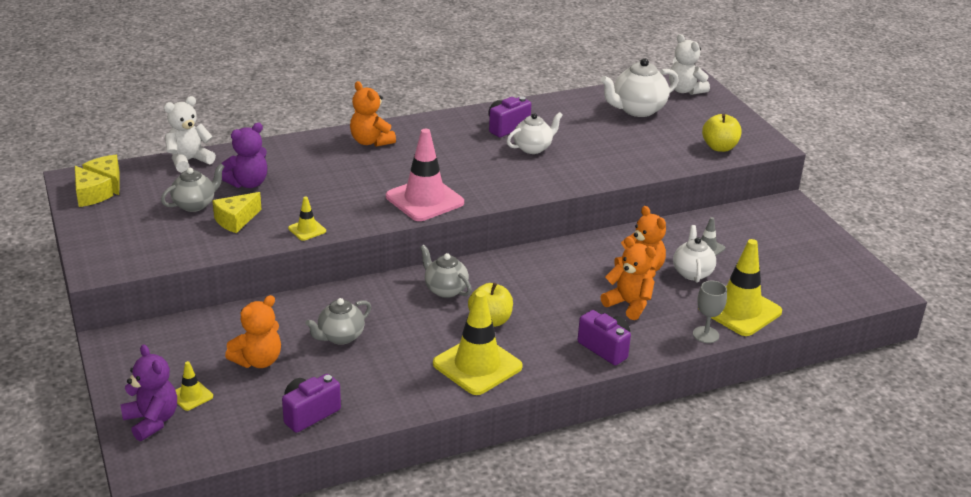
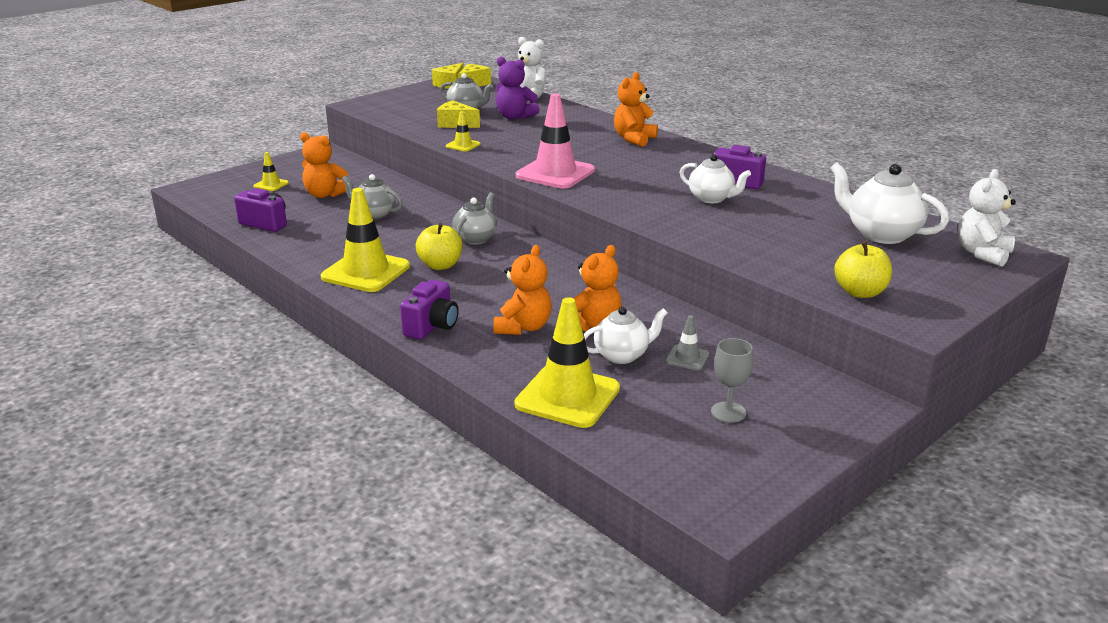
camera: 70 degrees right, 5 degrees down
purple teddy bear [120,344,177,441] -> none
grey goblet [693,281,727,343] -> grey goblet moved to [711,338,753,423]

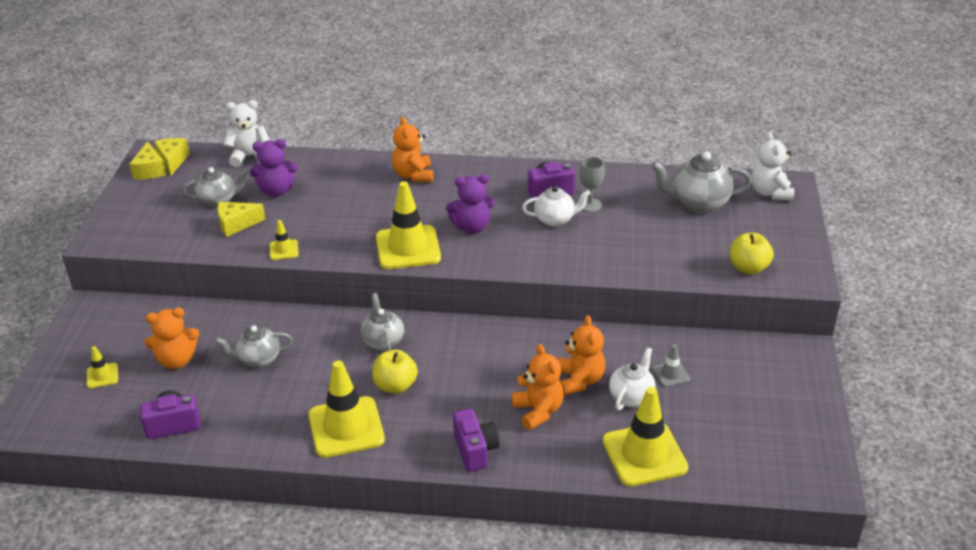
camera: 40 degrees left, 10 degrees up
pink traffic cone [516,94,595,189] -> yellow traffic cone [376,181,441,269]
grey goblet [711,338,753,423] -> grey goblet moved to [580,157,605,212]
white teapot [830,163,949,244] -> grey teapot [651,152,752,213]
none -> purple teddy bear [446,174,495,234]

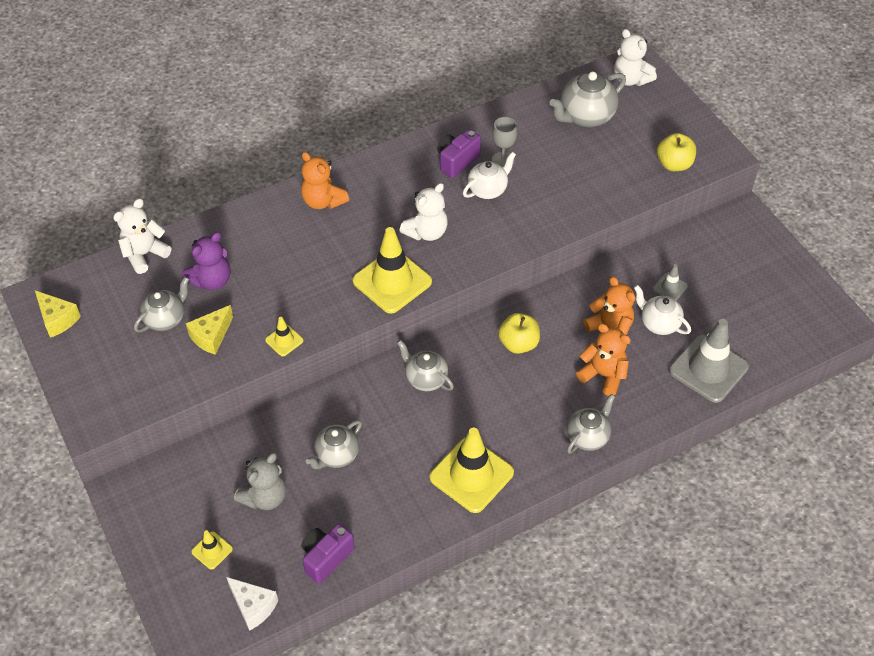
camera: 35 degrees left, 15 degrees up
orange teddy bear [144,308,199,369] -> grey teddy bear [234,453,286,510]
yellow cheese [154,138,190,175] -> none
yellow apple [373,350,418,394] -> yellow apple moved to [498,313,540,354]
purple teddy bear [446,174,495,234] -> white teddy bear [399,183,448,241]
purple camera [453,409,500,472] -> grey teapot [567,394,615,454]
yellow traffic cone [602,387,688,487] -> grey traffic cone [669,319,749,403]
white teapot [609,347,656,410] -> white teapot turned 45 degrees counterclockwise [634,285,691,335]
none -> white cheese [226,577,278,631]

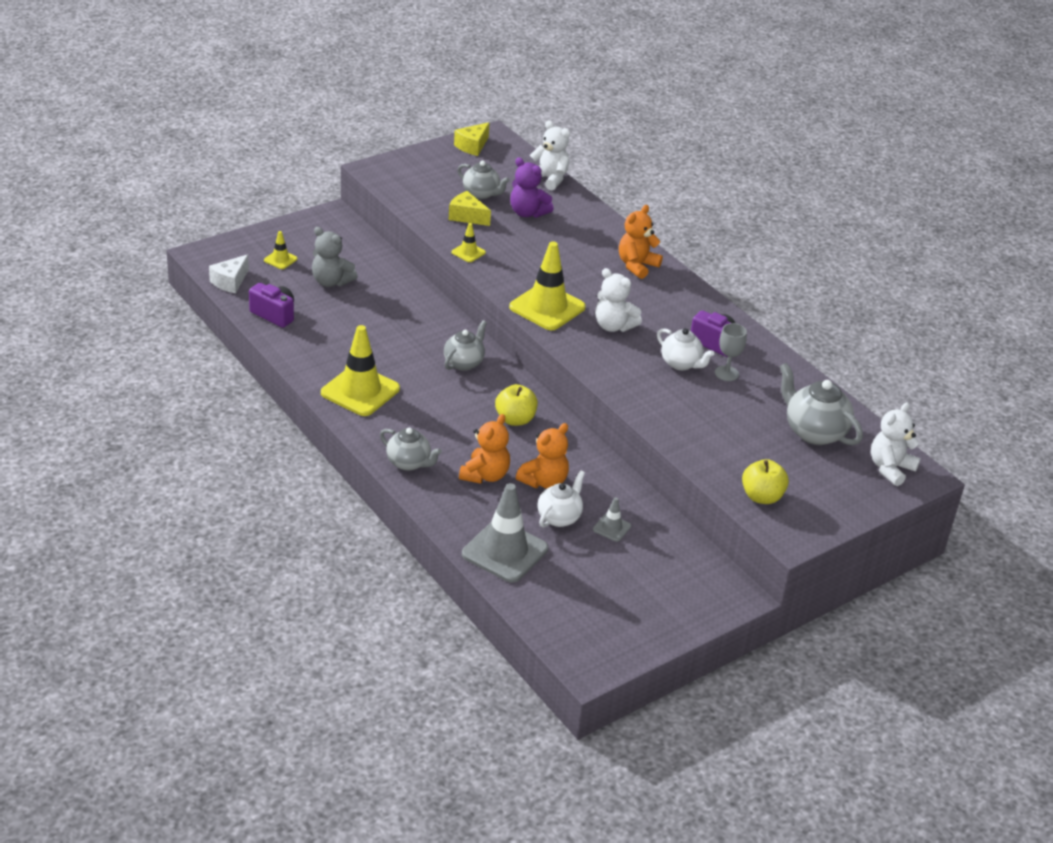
camera: 80 degrees right, 15 degrees down
grey teapot [306,420,362,469] -> none

